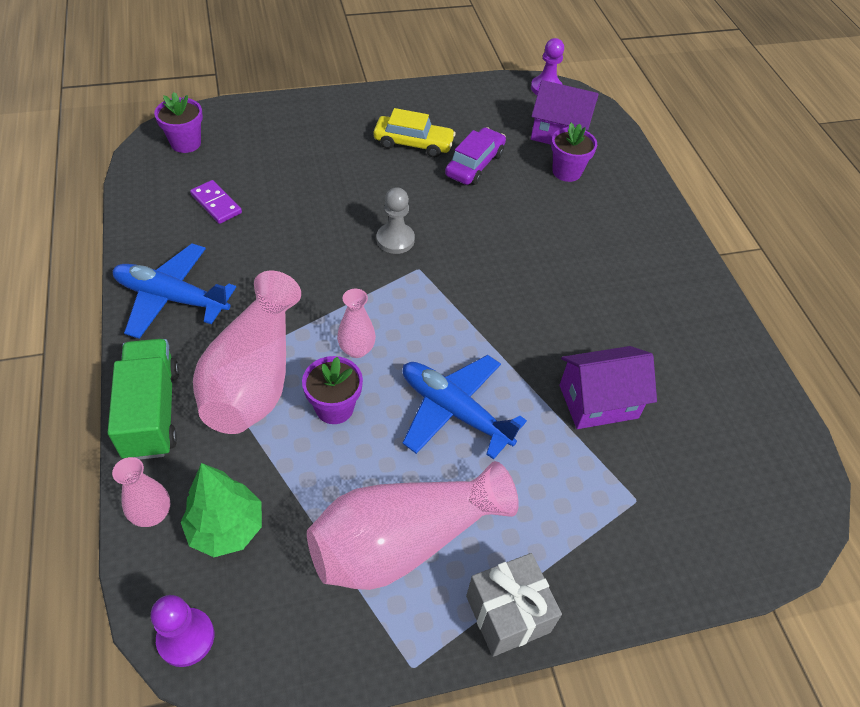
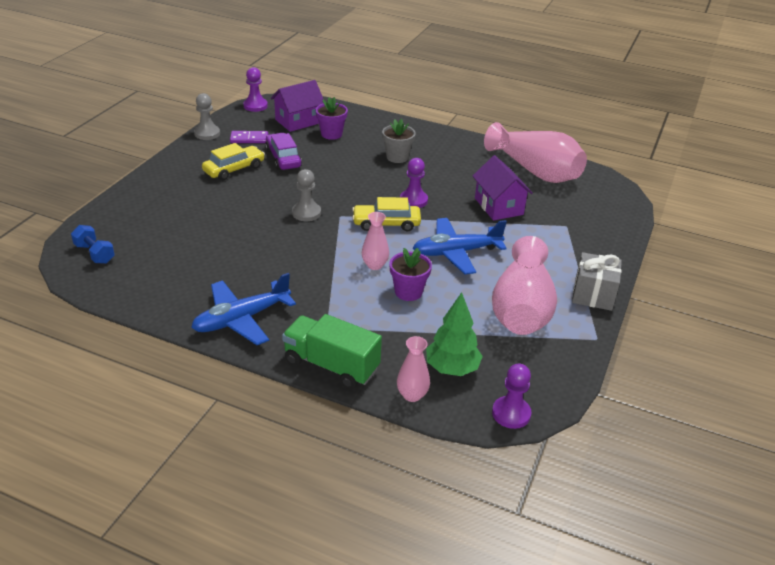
camera: 50 degrees left, 15 degrees down
purple flower pot [154,92,203,153] -> blue dumbbell [71,225,115,264]
purple domino [190,180,242,224] -> purple domino moved to [230,131,268,143]
pink vase [193,271,301,434] -> pink vase moved to [484,122,587,183]
purple house [560,346,657,429] -> purple house turned 45 degrees counterclockwise [472,155,533,220]
none -> grey pawn [194,93,220,140]
none -> yellow car [352,197,421,231]
none -> grey flower pot [382,119,416,163]
none -> purple pawn [400,158,428,208]

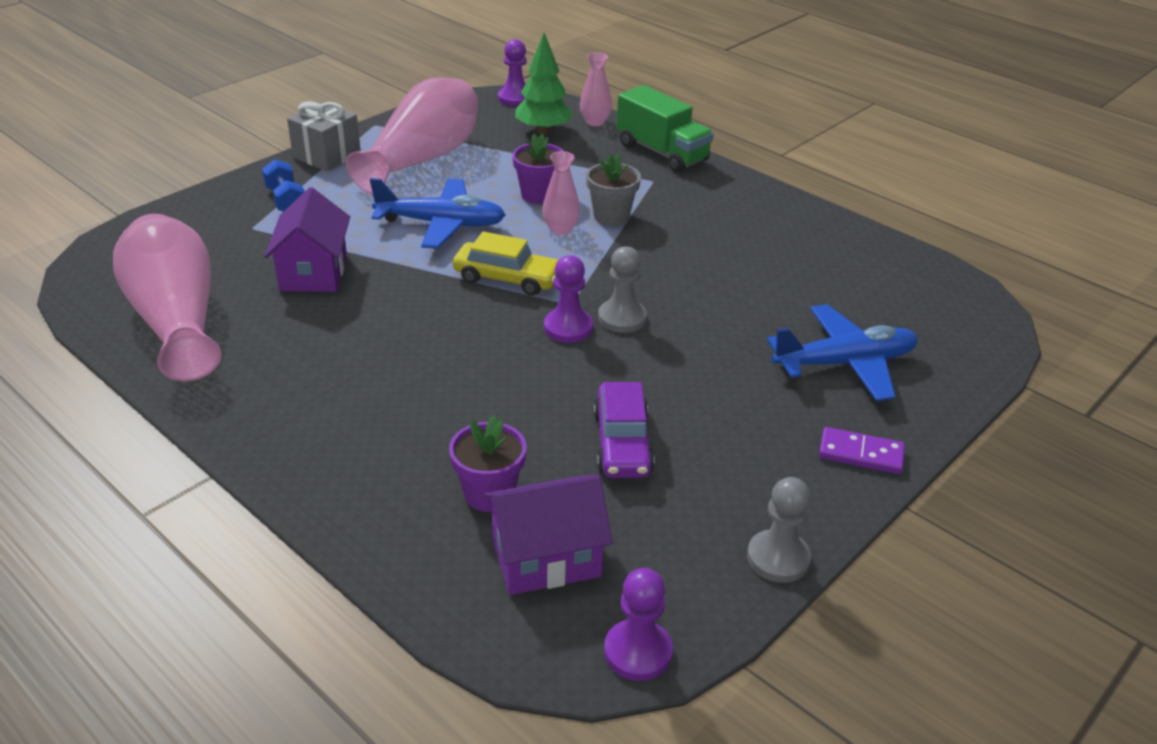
camera: 160 degrees left, 0 degrees up
blue dumbbell [71,225,115,264] -> blue dumbbell moved to [262,159,304,211]
blue plane [191,273,296,345] -> blue plane moved to [767,304,918,401]
yellow car [202,143,265,180] -> none
purple domino [230,131,268,143] -> purple domino moved to [819,427,905,474]
grey flower pot [382,119,416,163] -> grey flower pot moved to [586,154,641,225]
purple pawn [400,158,428,208] -> purple pawn moved to [544,255,593,343]

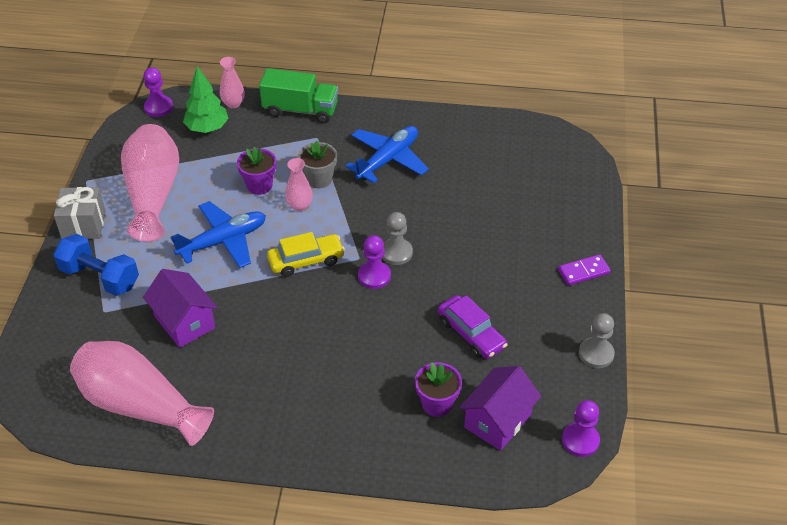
camera: 35 degrees left, 10 degrees up
blue dumbbell [262,159,304,211] -> blue dumbbell [53,234,139,296], size x1.58
blue plane [767,304,918,401] -> blue plane moved to [346,126,429,183]

